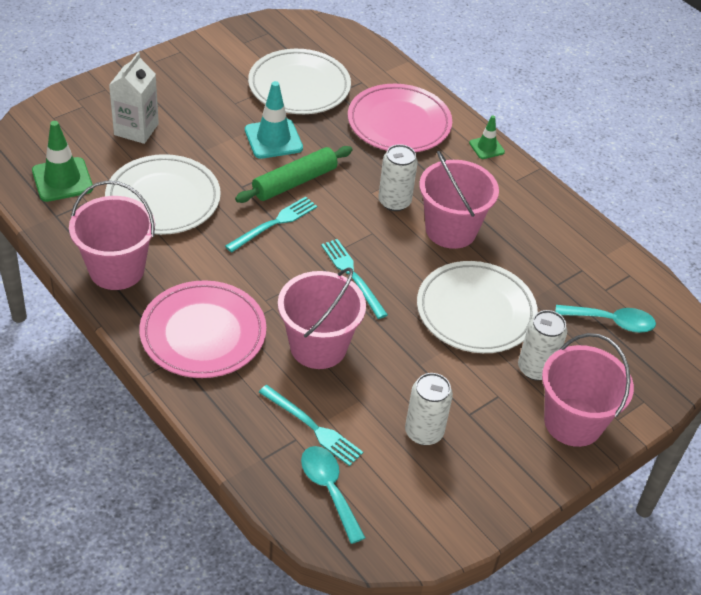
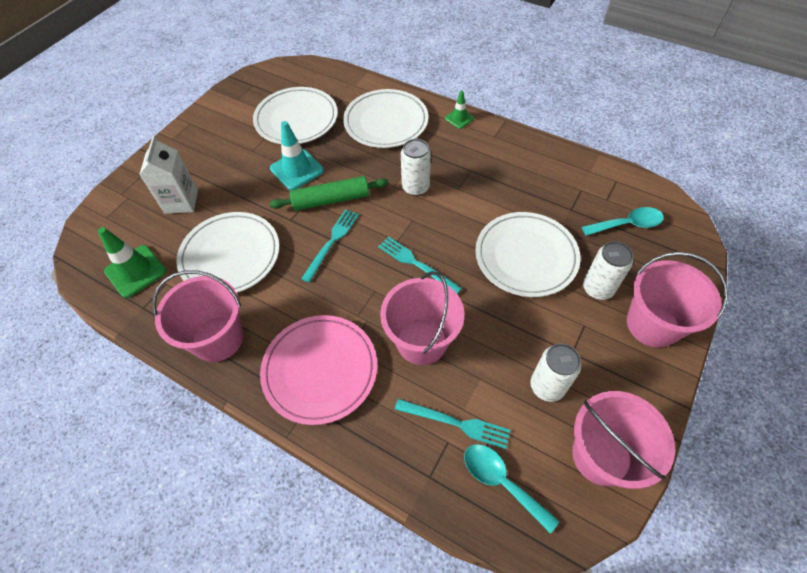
camera: 15 degrees left, 10 degrees up
green rolling pin [235,146,353,203] -> green rolling pin turned 45 degrees clockwise [269,176,389,211]
pink plate [348,84,452,152] -> white plate [343,89,429,148]
pink bucket [419,150,499,249] -> pink bucket moved to [572,391,675,489]

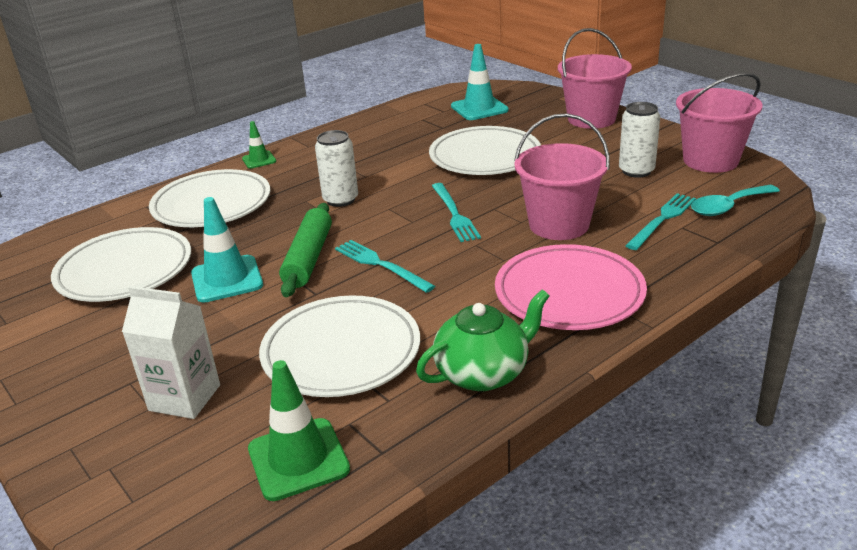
camera: 70 degrees left, 25 degrees down
pink bucket [152,270,243,362] -> green teapot [416,289,550,391]
turquoise fork [378,236,462,294] -> turquoise fork turned 75 degrees counterclockwise [432,183,481,242]
turquoise spoon [582,207,664,236] -> turquoise traffic cone [451,44,509,120]
white can [583,241,633,300] -> none

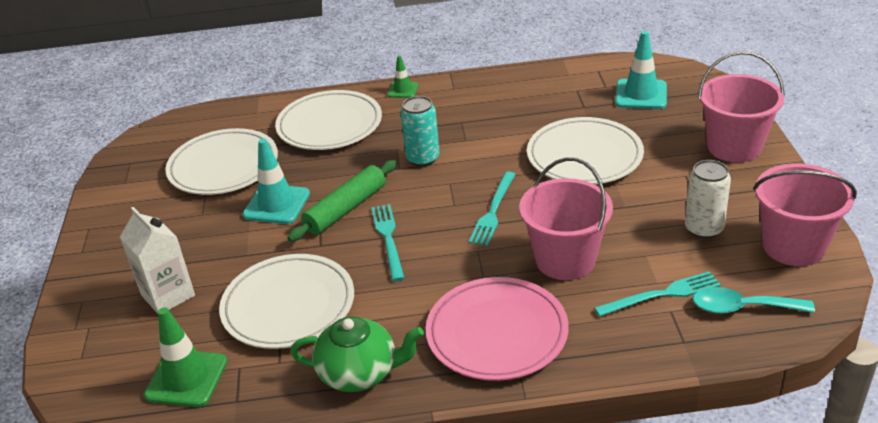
camera: 35 degrees right, 5 degrees up
white can [315,130,358,207] -> turquoise can [400,96,440,166]

